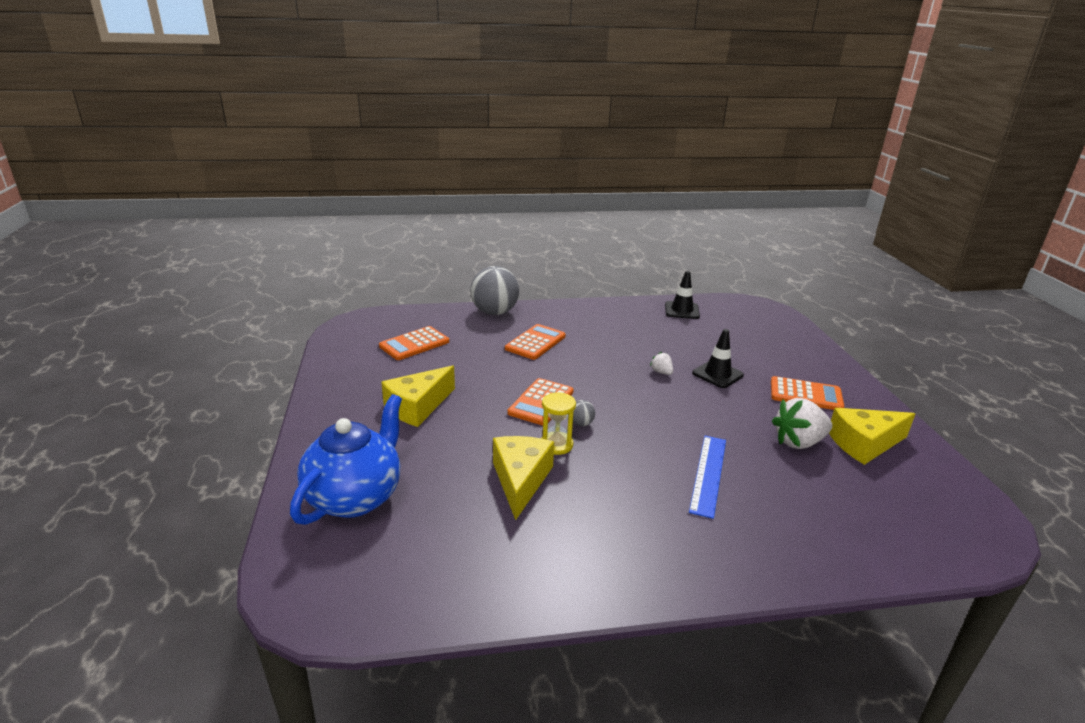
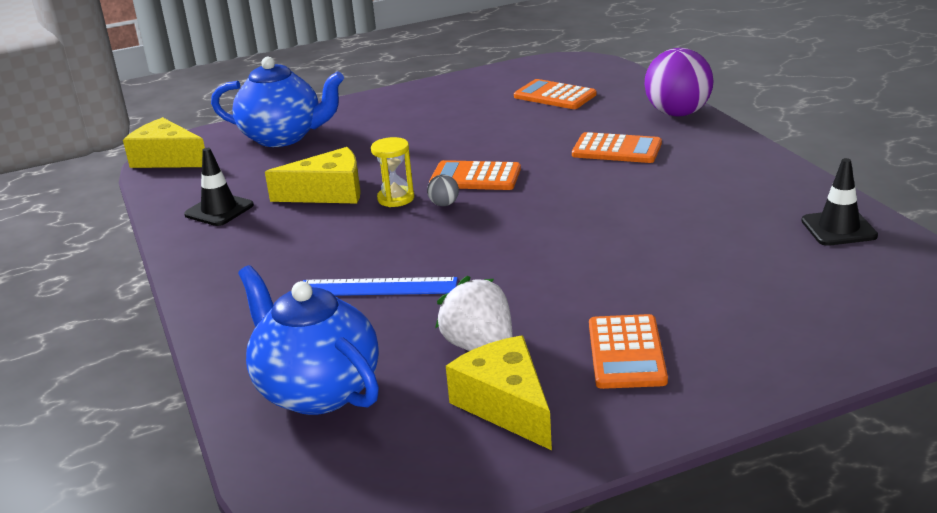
camera: 80 degrees right, 0 degrees up
yellow cheese [381,365,455,427] -> yellow cheese moved to [123,117,205,168]
grey ball [470,266,519,315] -> purple ball [645,48,714,116]
white strawberry [650,352,673,375] -> none
black traffic cone [692,329,744,388] -> black traffic cone moved to [184,148,254,226]
none -> blue teapot [238,265,379,415]

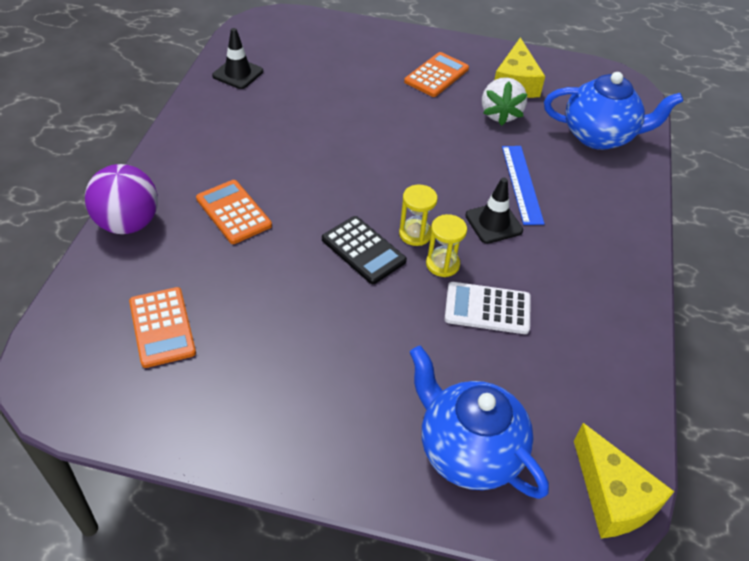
camera: 150 degrees left, 20 degrees up
black traffic cone [184,148,254,226] -> black traffic cone moved to [465,177,523,244]
blue teapot [238,265,379,415] -> blue teapot turned 75 degrees counterclockwise [544,72,683,150]
yellow cheese [265,147,361,204] -> white calculator [444,282,531,334]
blue ruler [303,277,458,296] -> blue ruler turned 45 degrees clockwise [502,146,544,225]
grey ball [427,174,459,206] -> yellow hourglass [399,185,438,246]
orange calculator [429,160,521,190] -> black calculator [322,216,407,284]

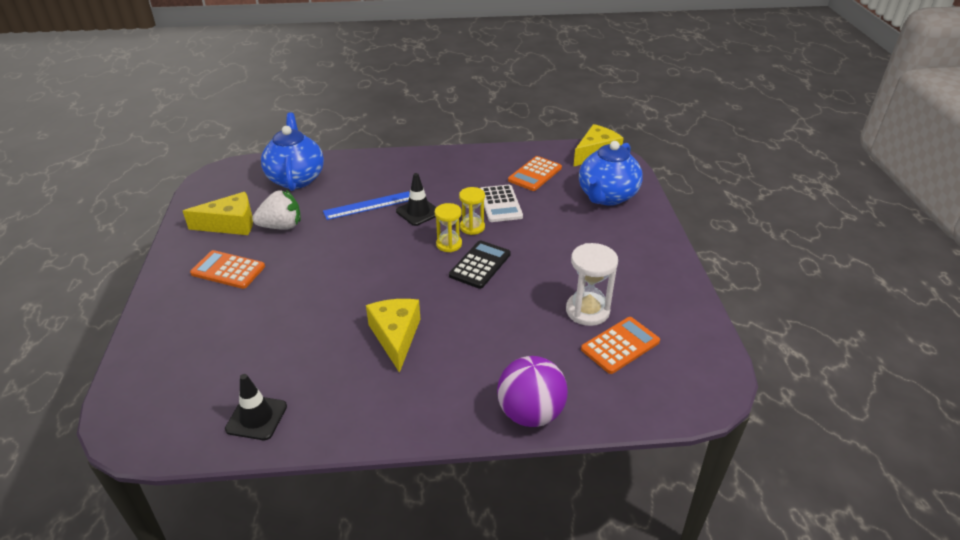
camera: 105 degrees left, 10 degrees down
orange calculator [196,180,272,244] -> orange calculator moved to [508,156,562,191]
none -> yellow cheese [366,299,420,373]
none -> white hourglass [566,243,618,326]

